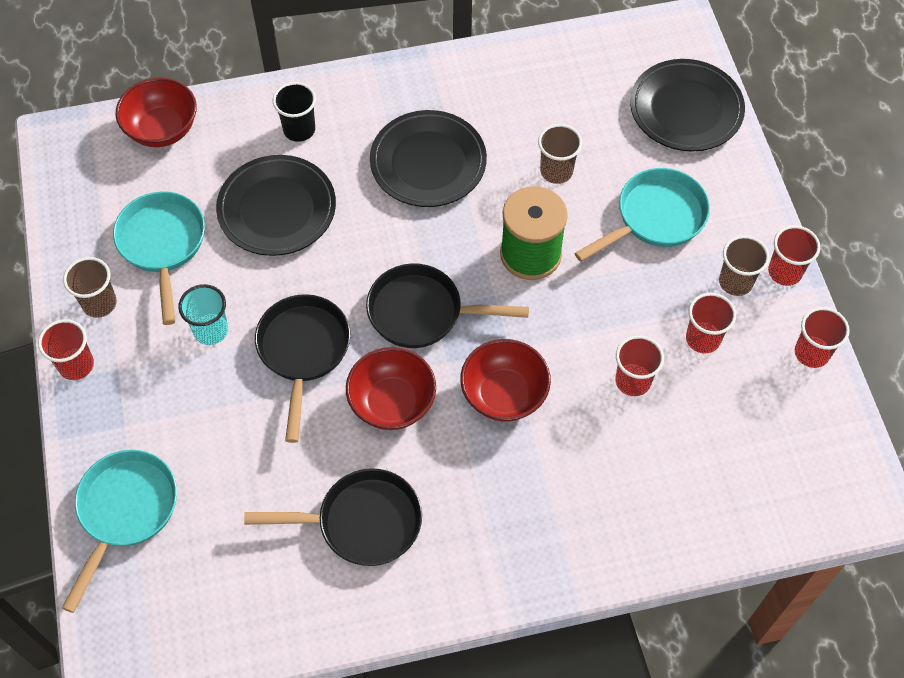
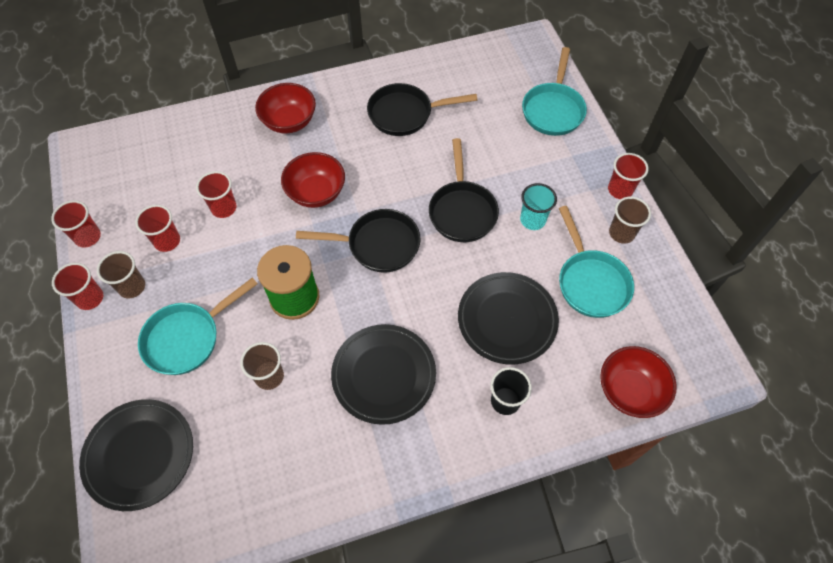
camera: 175 degrees right, 0 degrees up
red bowl [346,347,436,430] -> red bowl moved to [255,83,316,134]

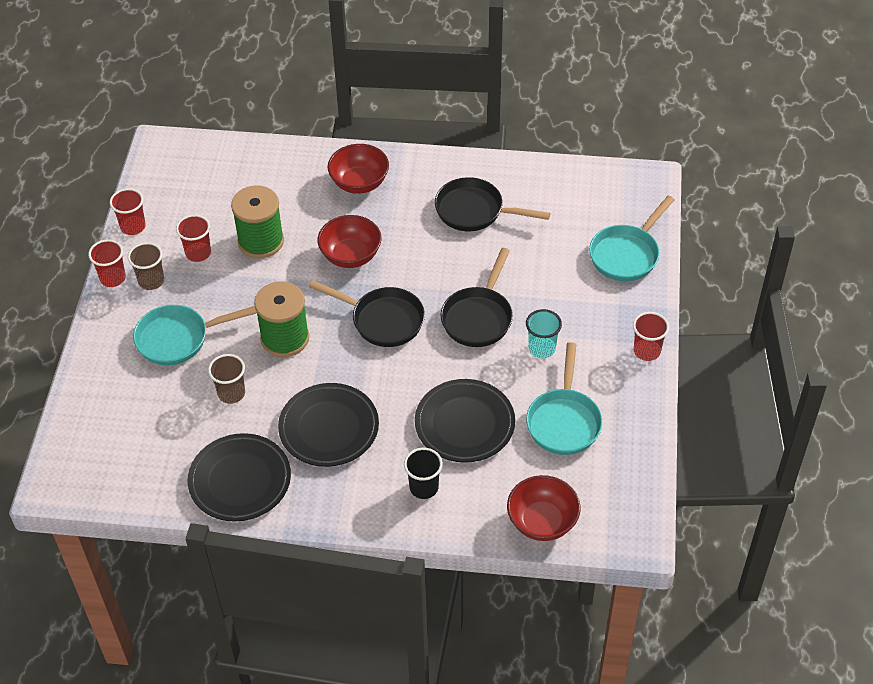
camera: 25 degrees right, 10 degrees down
black plate [79,399,193,511] -> black plate moved to [187,433,291,522]
red cup [196,171,237,218] -> green spool [231,185,284,258]
brown cup [609,197,651,244] -> none

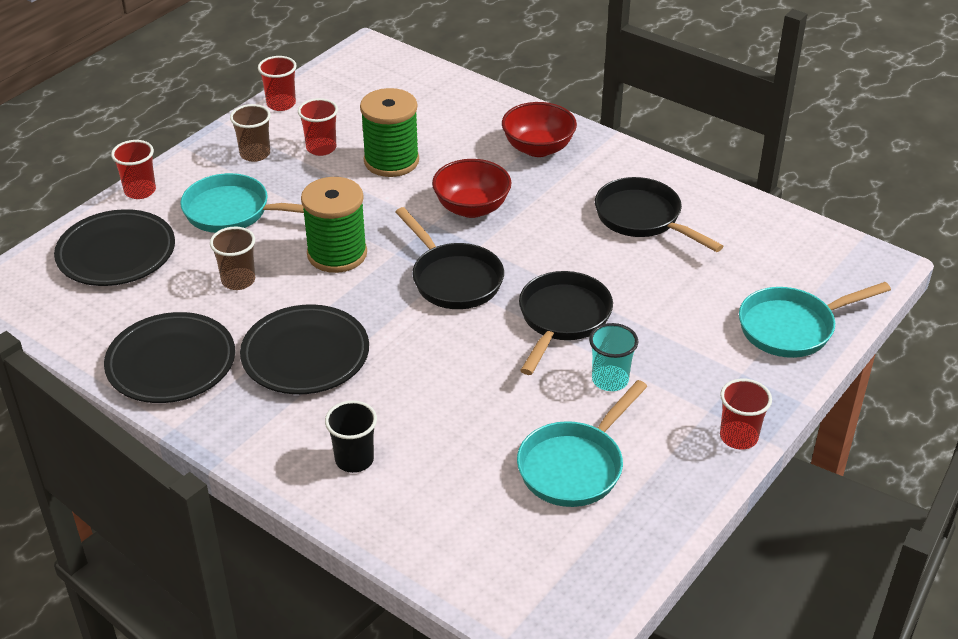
camera: 30 degrees right, 10 degrees down
red cup [88,239,126,287] -> red cup moved to [111,140,156,199]
black plate [415,379,515,463] -> black plate moved to [54,209,175,286]
black pan [441,248,513,347] -> black pan turned 150 degrees clockwise [519,271,613,375]
red bowl [507,475,580,541] -> none

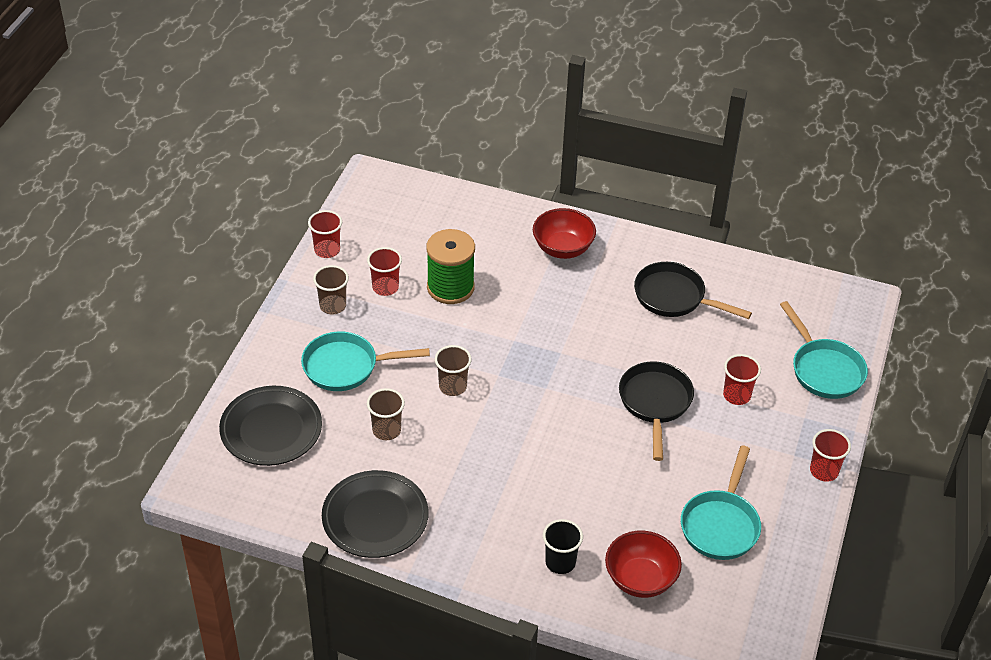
camera: 20 degrees left, 5 degrees up
red cup [111,140,156,199] -> red cup moved to [723,354,761,405]
black plate [240,304,369,394] -> none
green spool [301,177,367,273] -> brown cup [435,345,472,396]
black pan [395,207,504,309] -> none
red bowl [432,159,512,218] -> red bowl moved to [605,531,682,598]
turquoise cup [589,323,638,391] -> none
turquoise pan [739,282,891,358] -> turquoise pan turned 75 degrees counterclockwise [780,301,868,399]

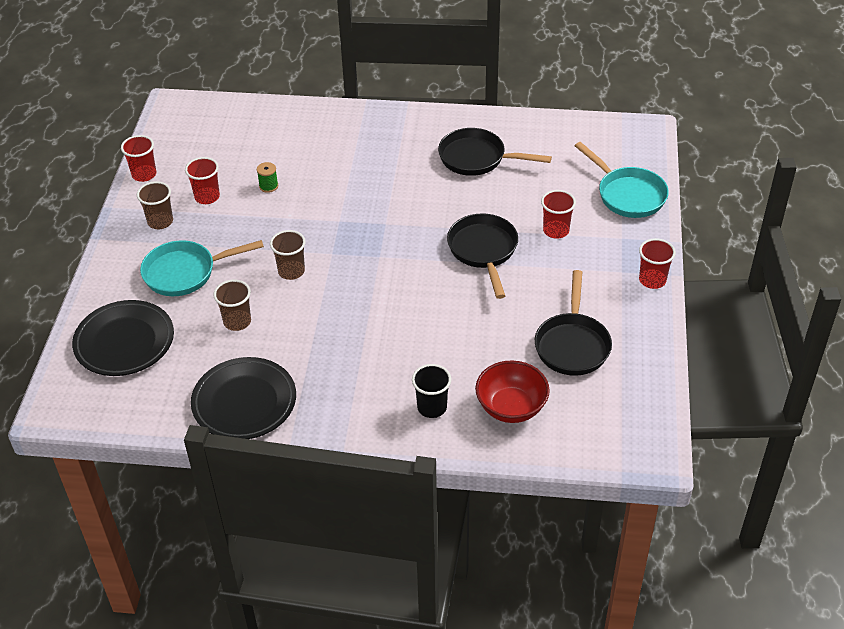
camera: 10 degrees left, 0 degrees up
green spool [426,229,475,304] -> green spool [257,162,278,193], size x0.42
red bowl [533,208,596,259] -> none
turquoise pan [681,445,761,560] -> black pan [535,270,612,376]

